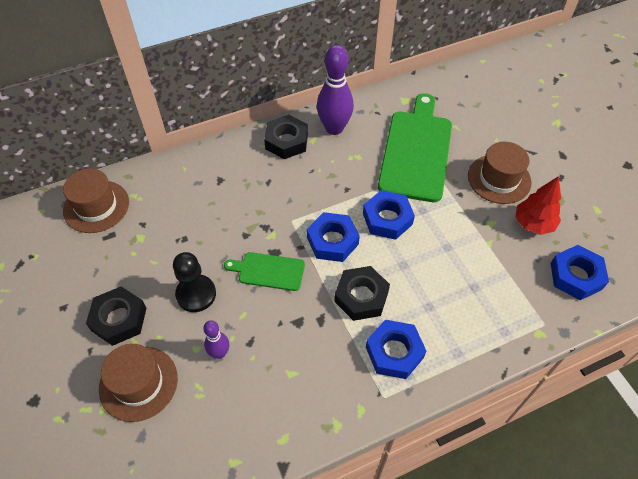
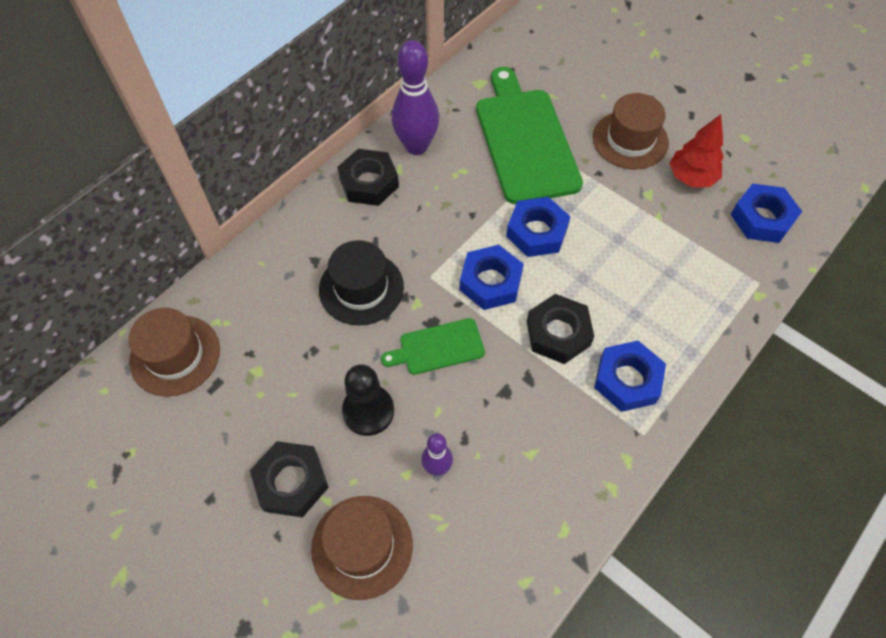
camera: 25 degrees left, 5 degrees up
none -> black hat [319,240,404,325]

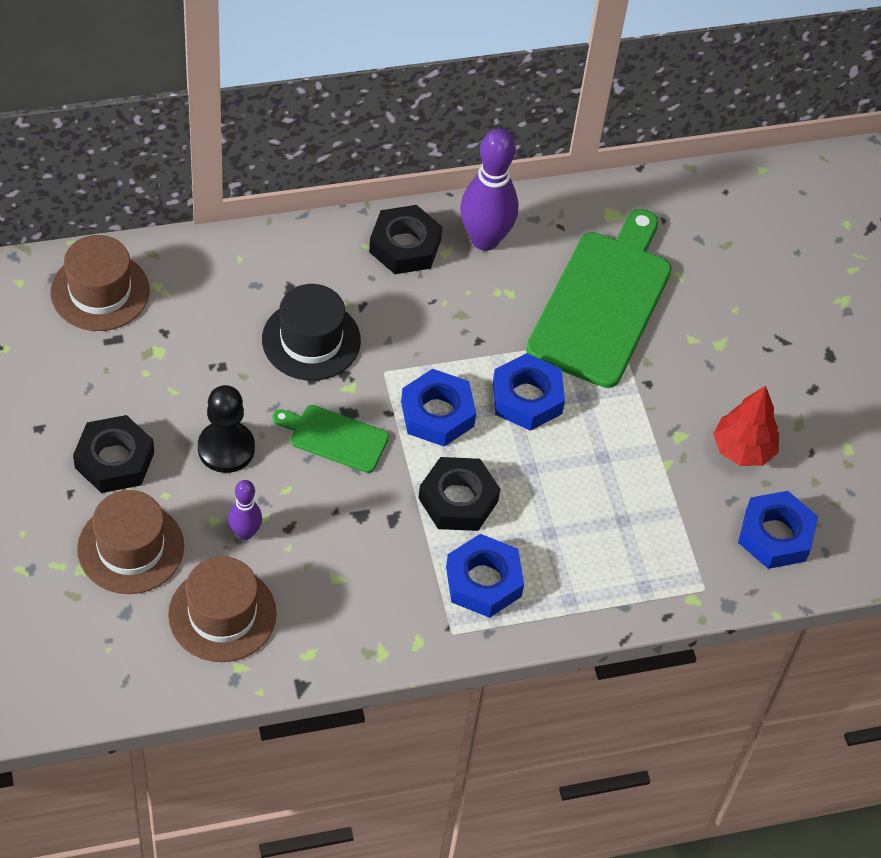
camera: 30 degrees right, 5 degrees down
brown hat [593,93,669,169] -> brown hat moved to [168,556,277,662]

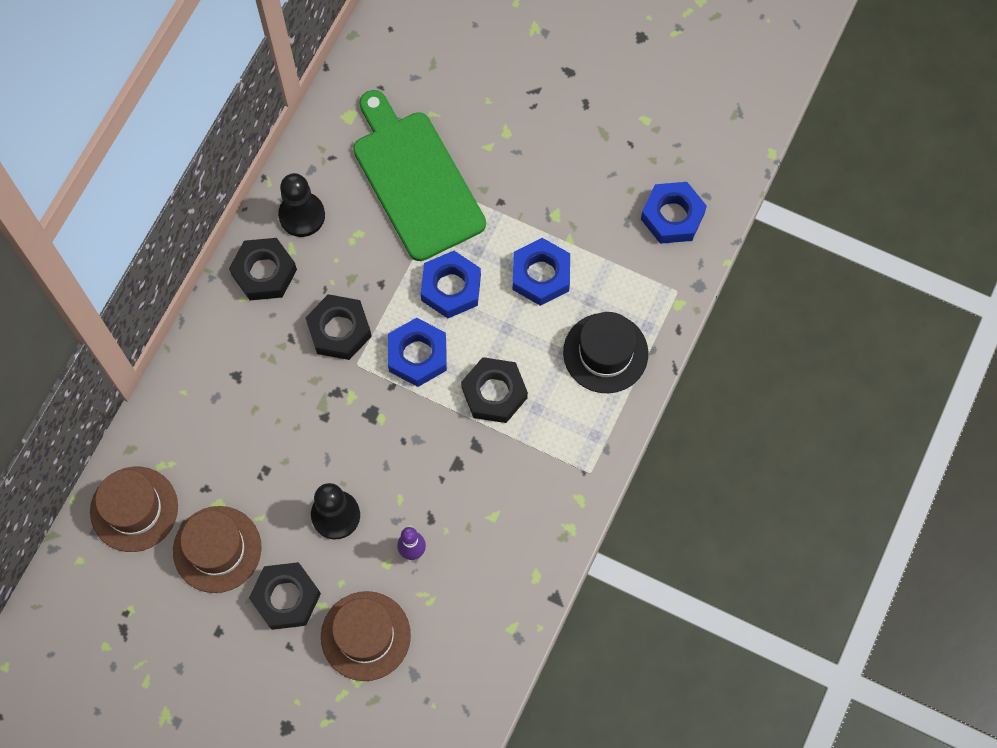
camera: 45 degrees left, 15 degrees up
brown hat [168,556,277,662] -> brown hat moved to [173,506,261,593]
black hat [262,284,361,381] -> black hat moved to [563,312,648,393]
green cutting board [273,405,389,473] -> none
blue nut [446,534,524,618] -> blue nut moved to [513,238,570,306]
purple bowling pin [460,128,519,251] -> black pawn [278,173,325,237]
red tree [713,386,779,466] -> none
none -> black nut [305,294,372,360]

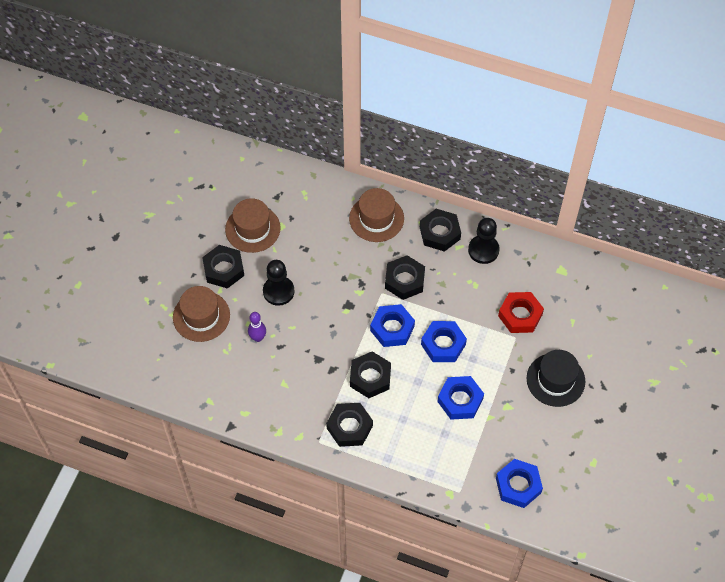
camera: 85 degrees right, 10 degrees down
brown hat [90,467,178,552] -> brown hat moved to [349,188,404,242]
green cutting board [353,90,486,261] -> red nut [498,292,544,333]
black hat [563,312,648,393] -> black hat moved to [526,350,585,407]
none -> black nut [326,403,373,447]

